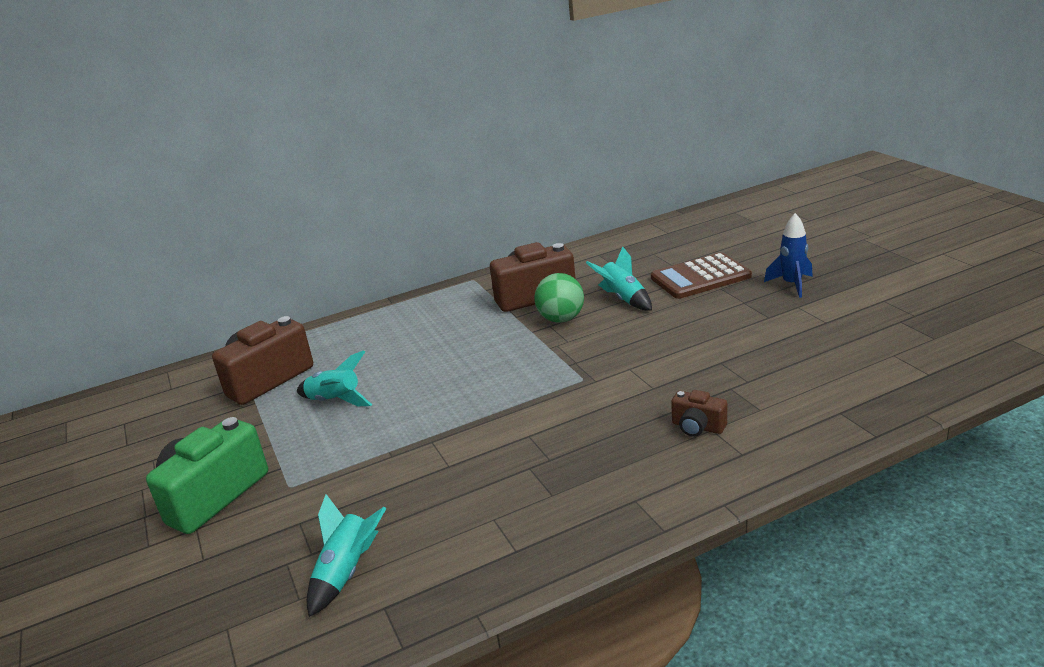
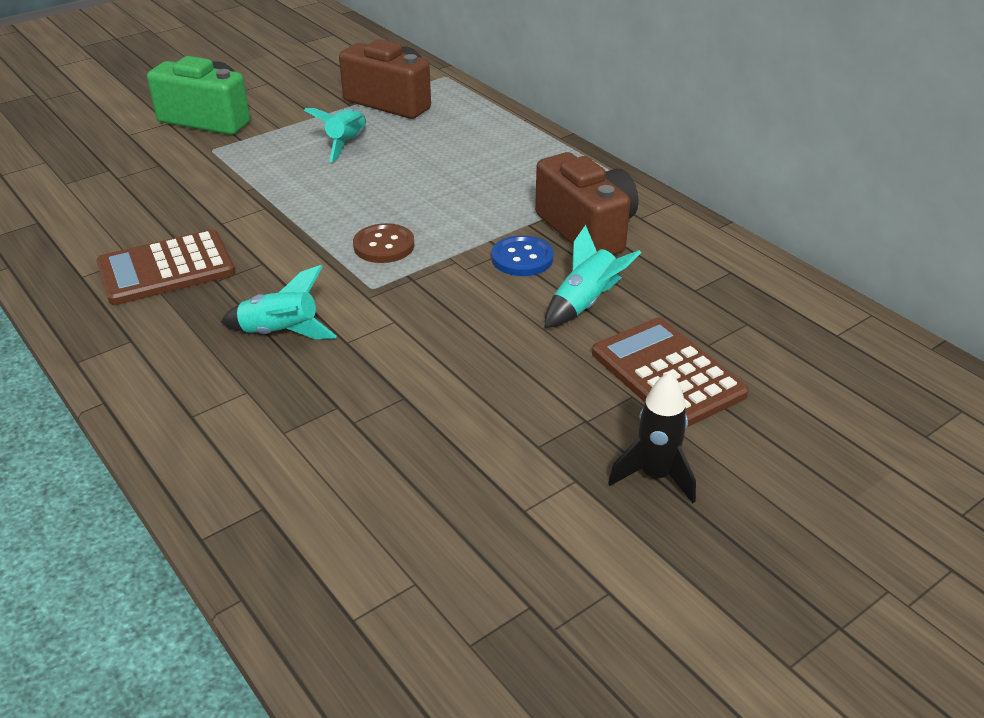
camera: 75 degrees right, 10 degrees up
turquoise rocket [307,494,387,617] -> turquoise rocket moved to [221,265,337,339]
green ball [535,273,584,323] -> blue button [491,235,553,276]
brown camera [671,390,727,437] -> none
blue rocket [764,213,813,298] -> black rocket [608,372,696,503]
none -> brown calculator [96,229,235,305]
none -> brown button [353,223,415,263]

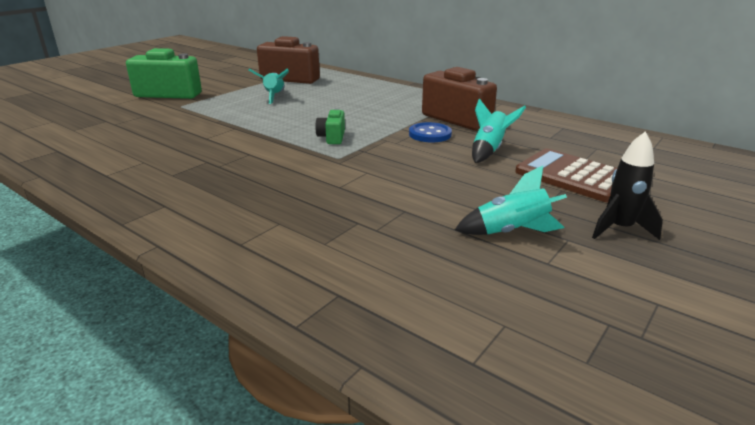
camera: 15 degrees left, 10 degrees down
brown calculator [96,229,235,305] -> none
turquoise rocket [221,265,337,339] -> turquoise rocket moved to [455,166,567,235]
brown button [353,223,415,263] -> green camera [315,108,345,144]

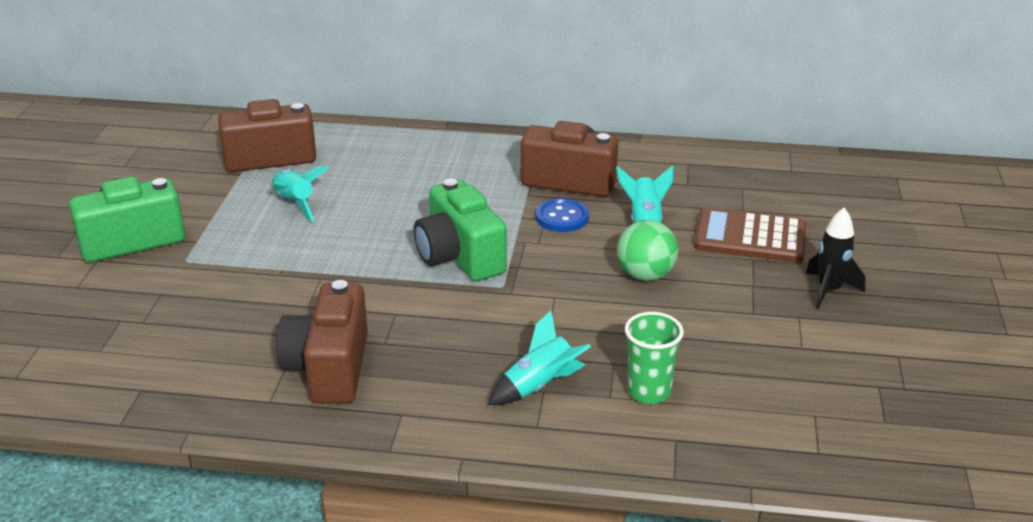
camera: 30 degrees left, 5 degrees up
green camera [315,108,345,144] -> green camera [414,179,507,281], size x2.01
turquoise rocket [455,166,567,235] -> turquoise rocket moved to [488,310,591,405]
none -> brown camera [276,280,368,404]
none -> green ball [617,220,678,281]
none -> green cup [625,312,684,404]

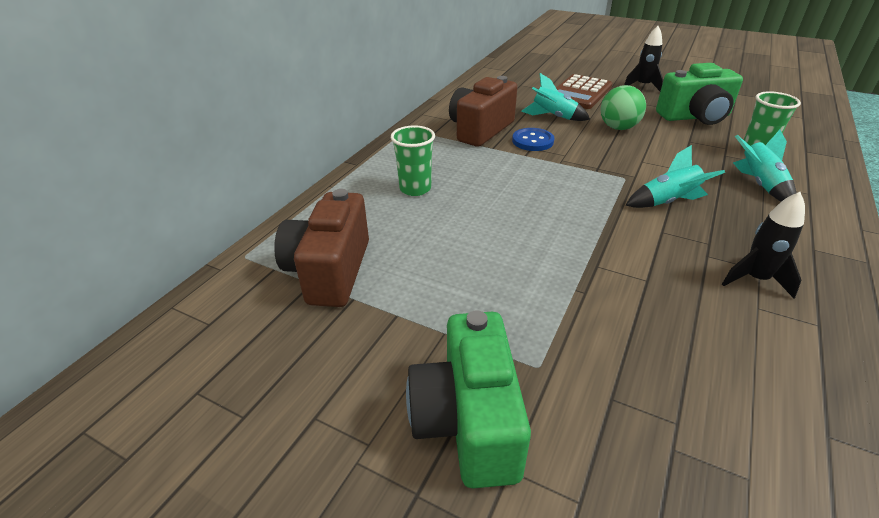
camera: 70 degrees left, 5 degrees up
turquoise rocket [272,166,329,222] -> turquoise rocket moved to [626,145,725,208]
brown camera [276,280,368,404] -> black rocket [722,192,805,299]
green camera [414,179,507,281] -> green camera moved to [656,63,743,125]
none -> green cup [391,125,435,196]

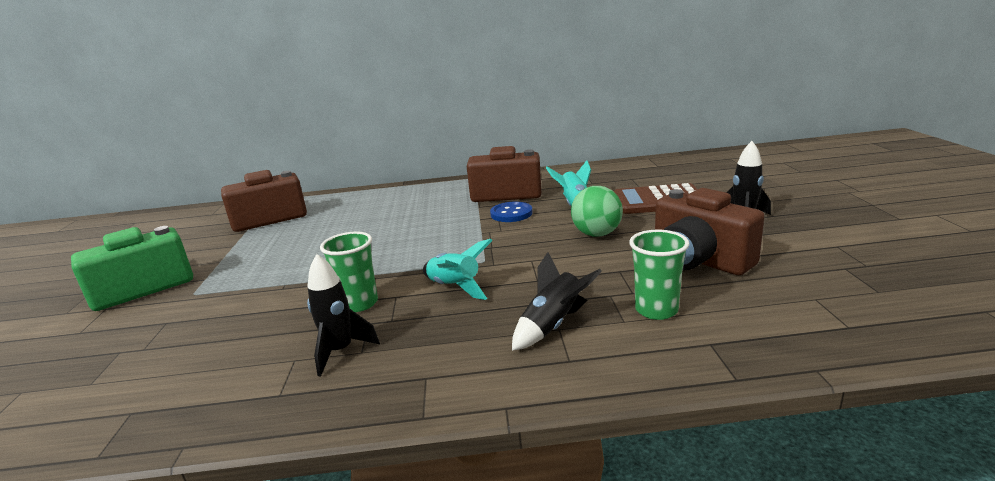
camera: 60 degrees right, 15 degrees down
green cup [391,125,435,196] -> green cup moved to [320,232,378,312]
green camera [656,63,743,125] -> brown camera [655,188,765,275]
turquoise rocket [733,130,796,202] -> black rocket [512,252,602,351]

